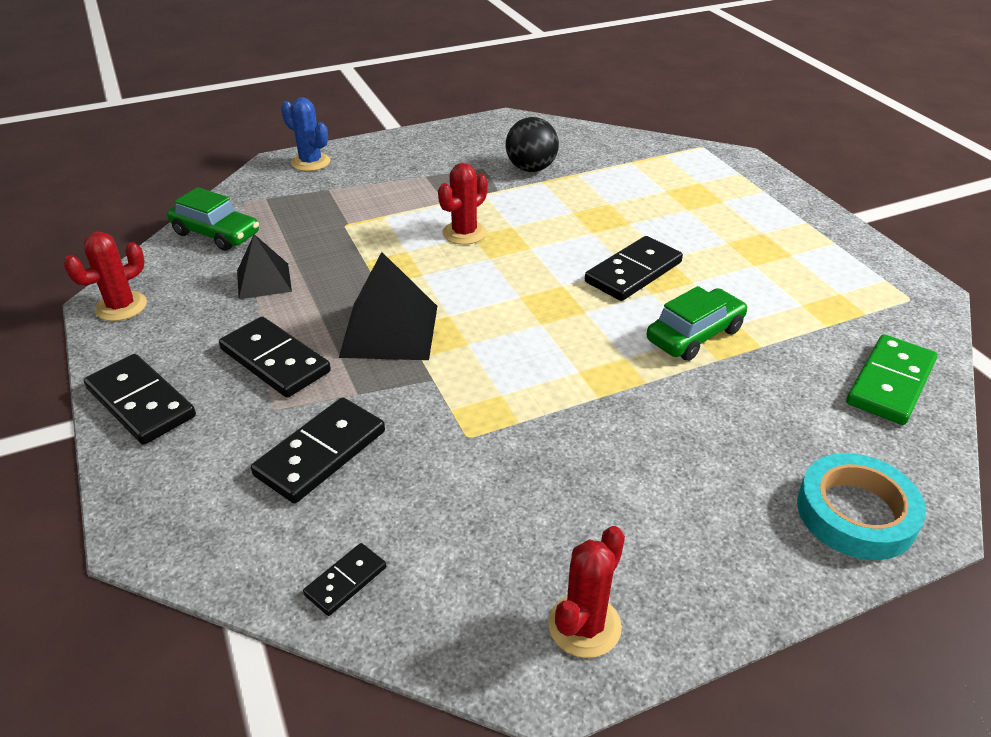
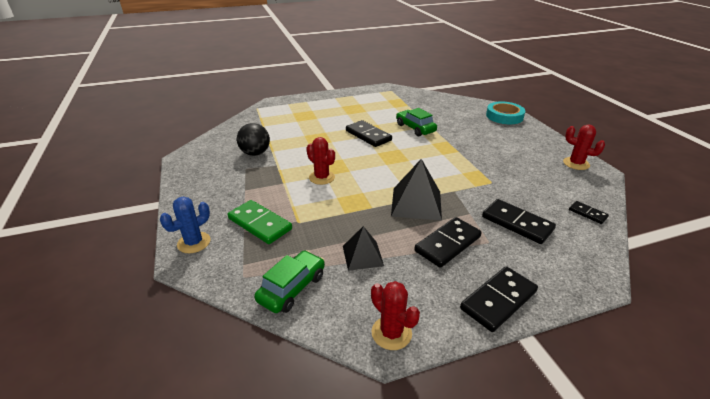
camera: 85 degrees left, 5 degrees down
green domino [846,334,938,425] -> green domino moved to [228,200,292,244]

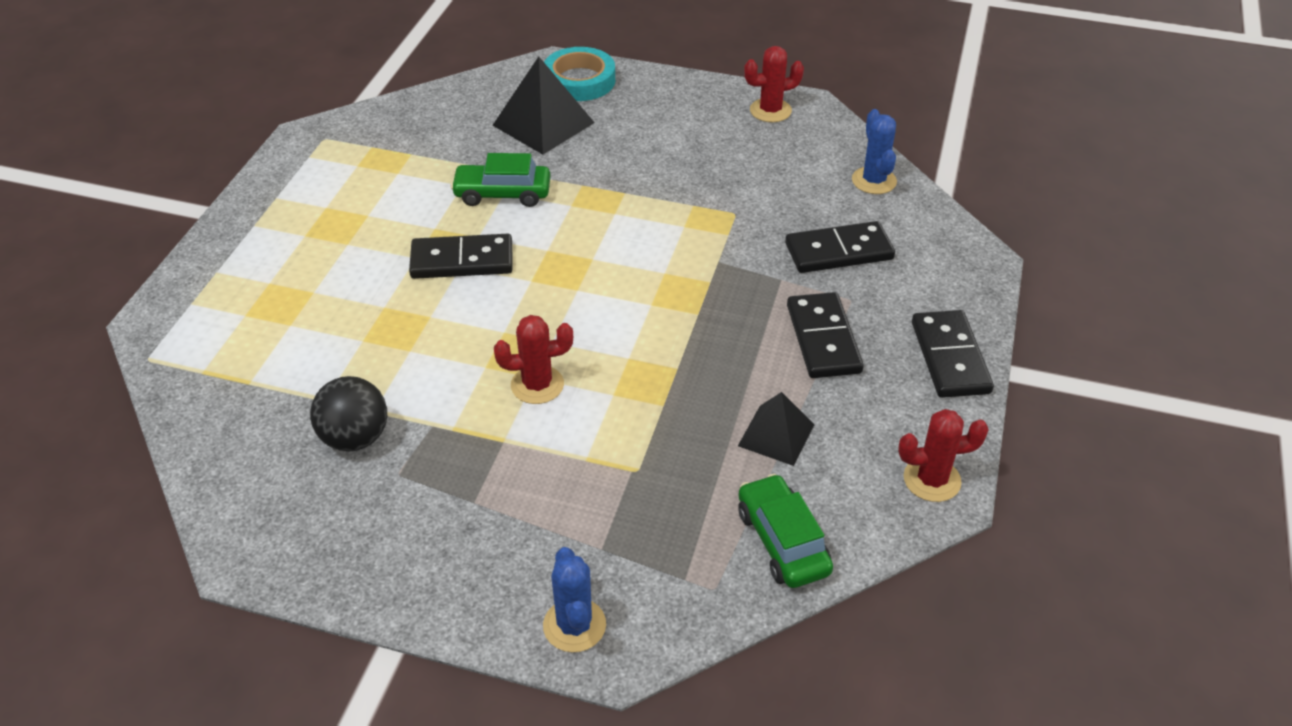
camera: 55 degrees left, 10 degrees up
green domino [228,200,292,244] -> none
black pyramid [391,159,442,221] -> black pyramid moved to [492,57,595,154]
black domino [569,201,609,224] -> blue cactus [852,109,897,194]

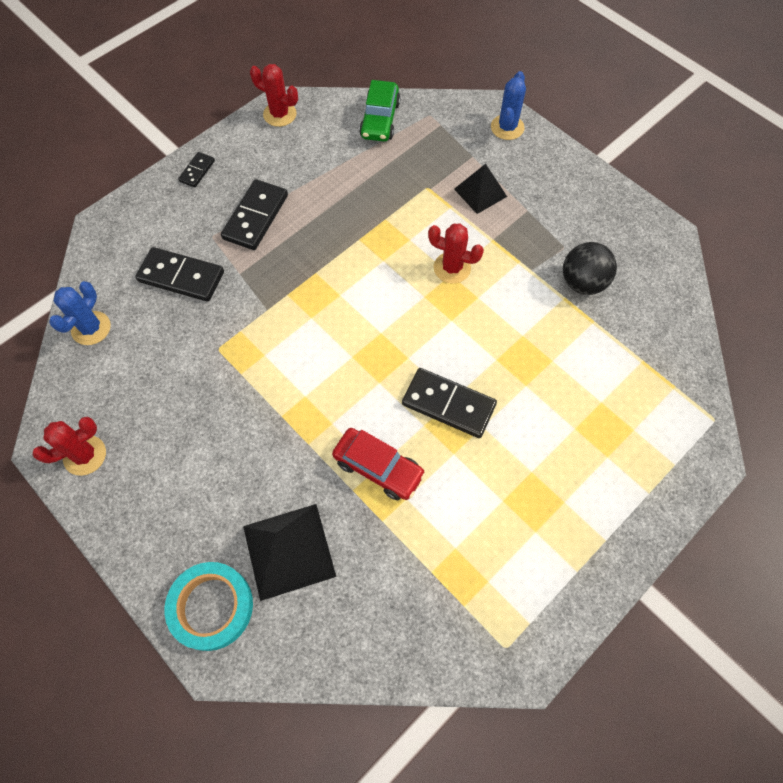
camera: 150 degrees left, 20 degrees up
green car [450,153,551,207] -> red car [332,428,426,500]
black pyramid [738,392,814,466] -> black pyramid moved to [454,164,507,214]
red cactus [744,46,804,122] -> red cactus turned 45 degrees counterclockwise [32,417,106,476]
black domino [912,310,994,398] -> black domino [178,152,215,188], size x0.53

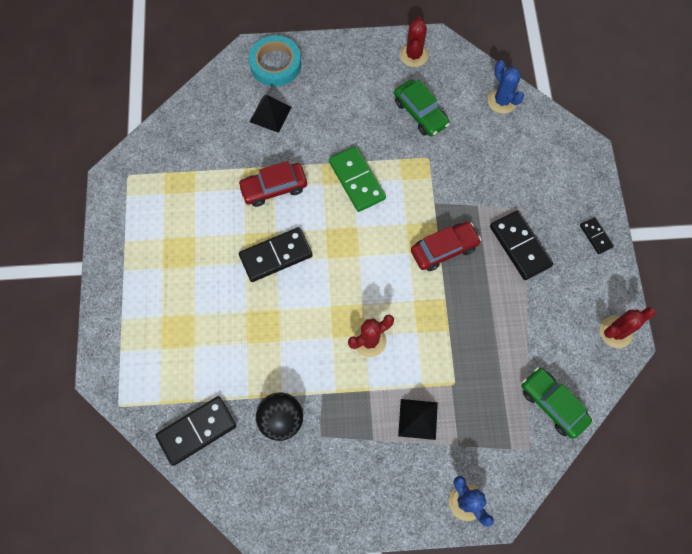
camera: 130 degrees right, 5 degrees up
black domino [135,247,224,302] -> black domino moved to [155,396,236,466]
black pyramid [243,504,336,601] -> black pyramid [250,95,292,133], size x0.63
none -> green domino [329,146,386,212]
none -> green car [394,79,450,137]
none -> red car [411,222,481,271]

